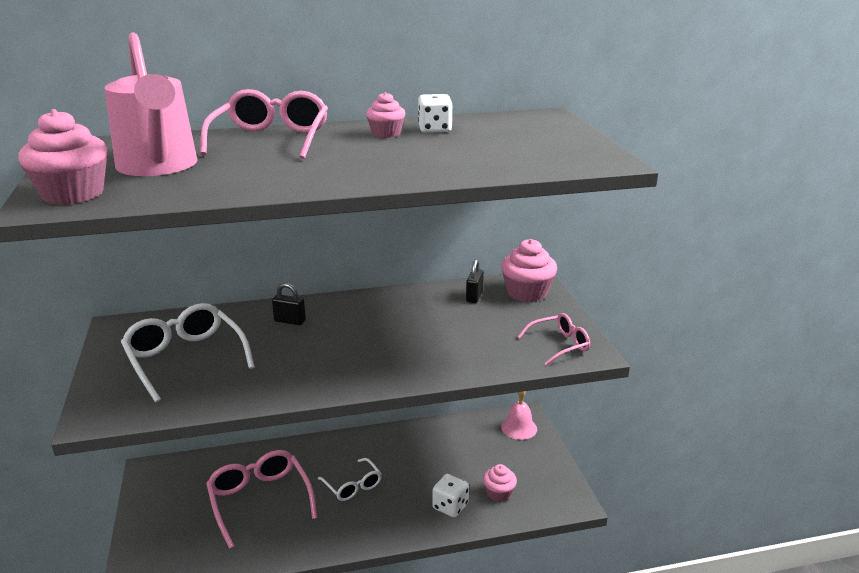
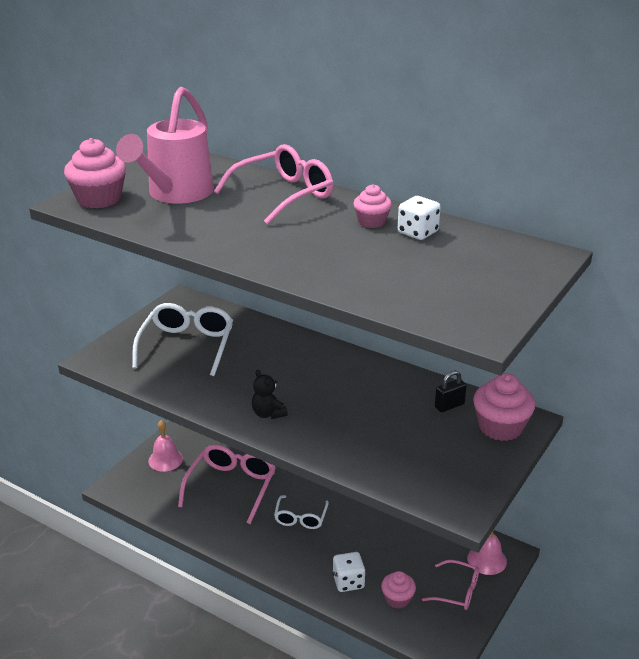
camera: 45 degrees right, 5 degrees up
black padlock [272,283,306,325] -> none
pink glasses [517,313,590,366] -> pink glasses moved to [422,560,479,610]
none -> pink bell [148,420,183,472]
none -> black teddy bear [252,370,288,419]

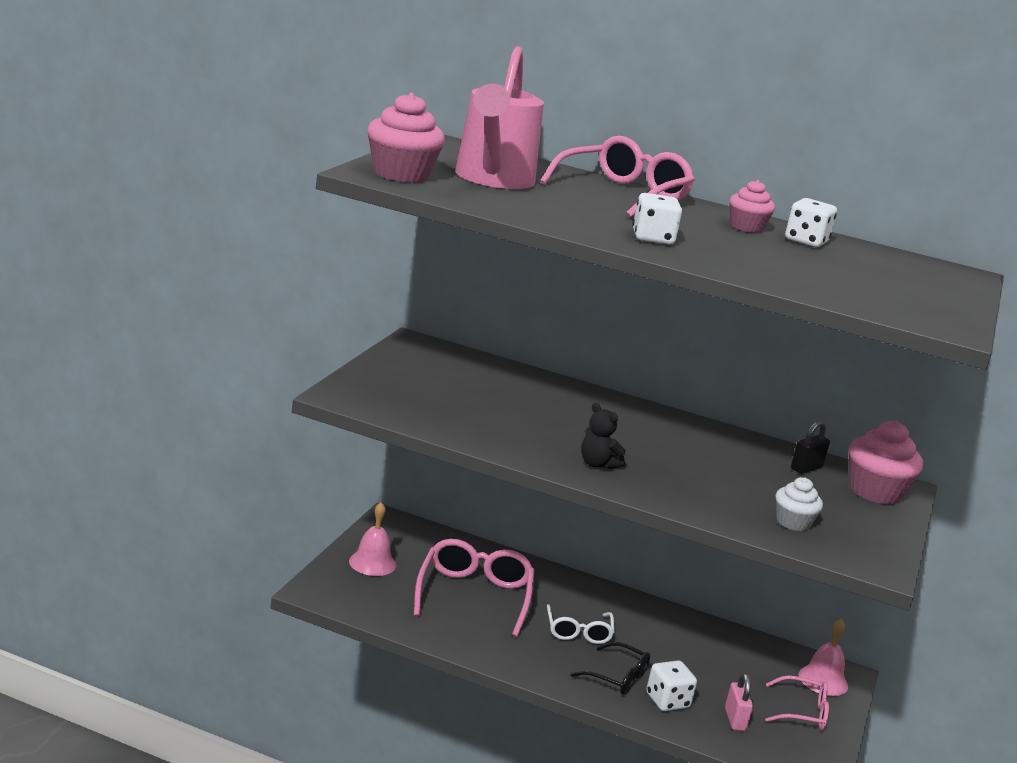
camera: 15 degrees left, 10 degrees down
white glasses [132,303,233,376] -> none
pink cupcake [381,571,416,609] -> pink padlock [725,673,753,731]
none -> black glasses [571,642,650,695]
none -> white dice [633,193,682,245]
none -> white cupcake [775,477,823,531]

